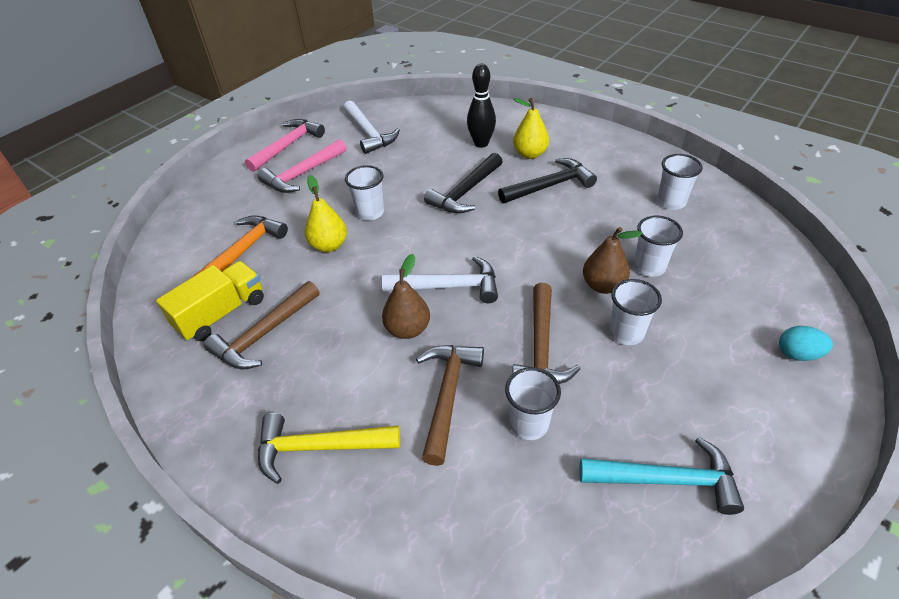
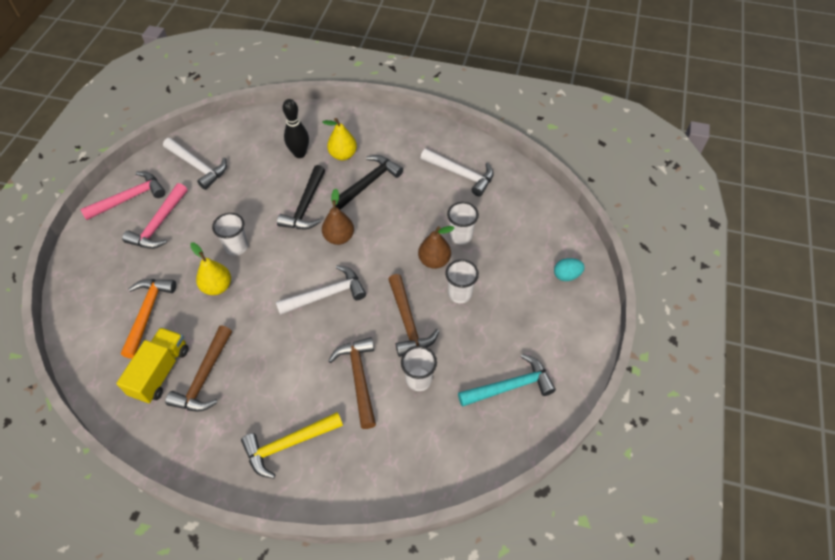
camera: 25 degrees left, 10 degrees up
pink hammer [245,119,325,172] -> pink hammer turned 45 degrees clockwise [80,171,165,220]
brown pear [382,254,430,339] -> brown pear moved to [322,189,354,245]
white cup [657,154,703,210] -> white hammer [421,149,494,196]

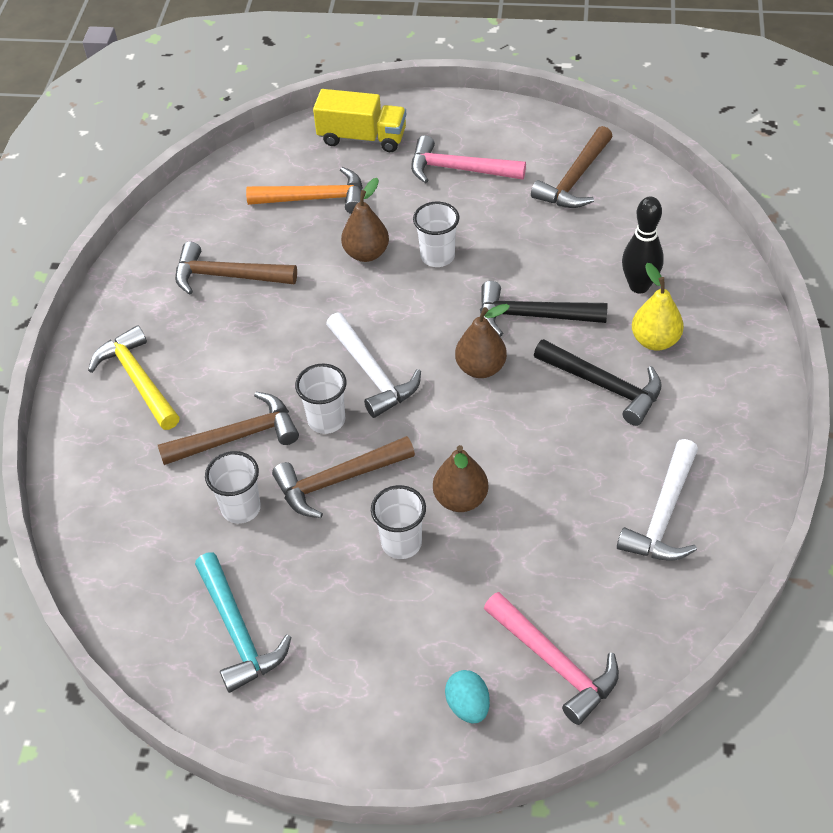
camera: 85 degrees right, 5 degrees down
pink hammer [80,171,165,220] -> pink hammer moved to [484,592,619,725]
yellow truck [116,327,188,403] -> yellow truck moved to [313,89,406,152]
white hammer [163,138,227,190] -> brown hammer [531,126,613,208]
yellow pear [190,242,231,295] -> brown pear [341,178,389,262]
white cup [447,202,479,245] -> white cup moved to [295,364,347,434]

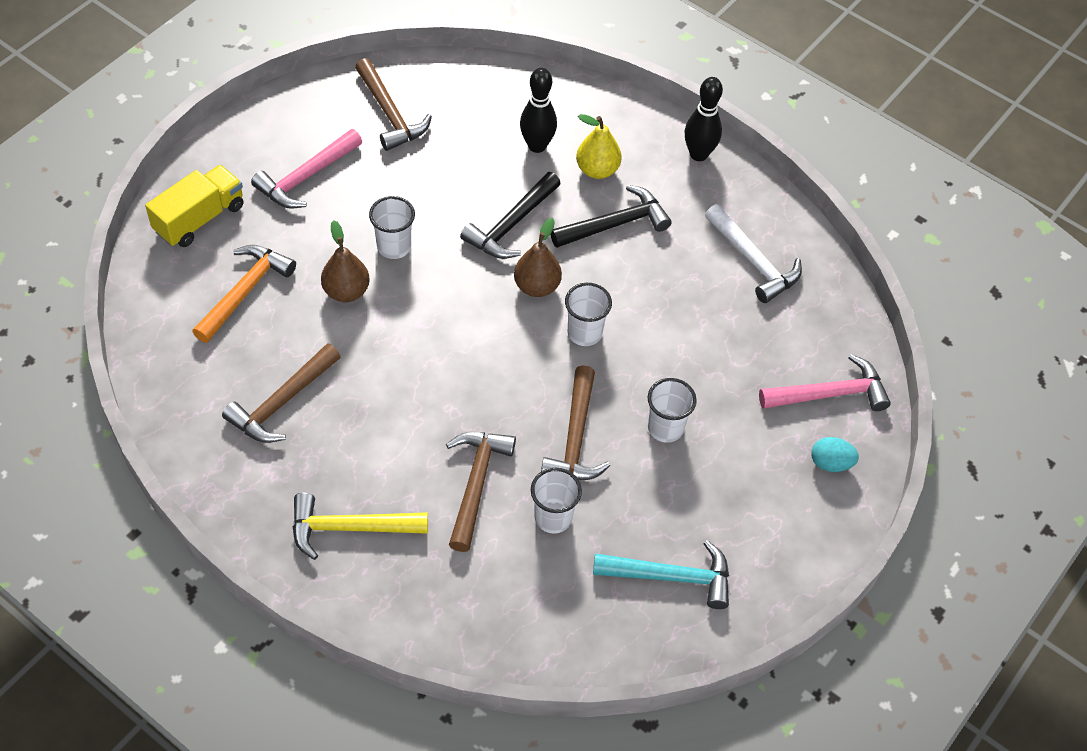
camera: 65 degrees left, 5 degrees up
white cup [295,364,347,434] -> white cup moved to [565,283,612,346]
white hammer [326,313,421,418] -> none
brown pear [433,445,488,512] -> none
none -> black bowling pin [685,77,723,161]

